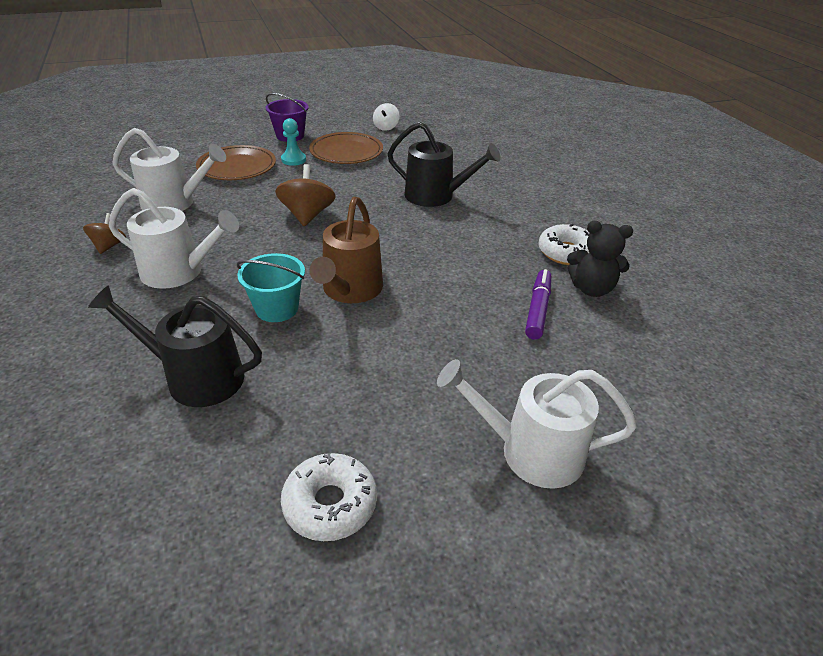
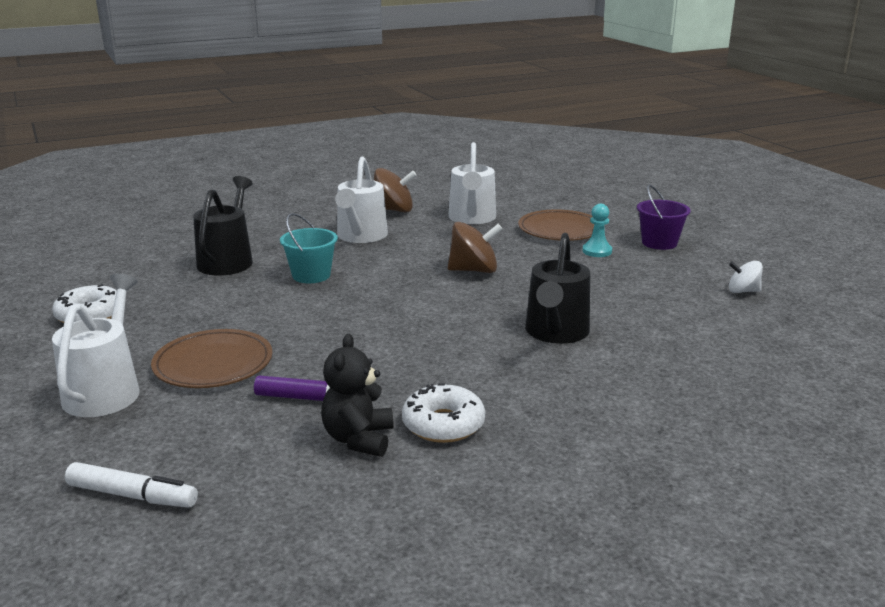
camera: 85 degrees right, 15 degrees down
brown spinning top [83,213,126,254] -> brown spinning top [374,168,416,212], size x1.65
brown plate [309,132,383,164] -> brown plate moved to [151,329,272,388]
brown watering can [310,197,383,303] -> none
none -> white marker [65,462,198,508]

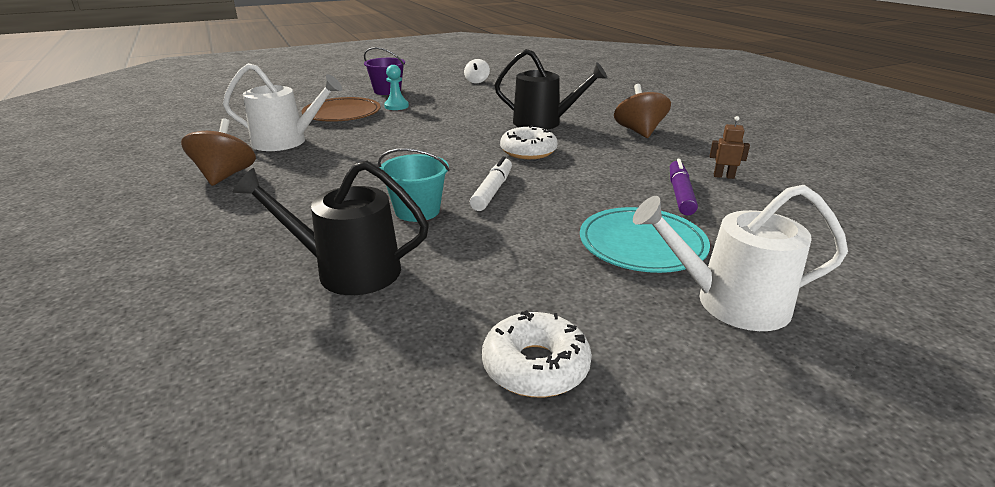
camera: 90 degrees left, 5 degrees up
white marker [65,462,198,508] -> white marker moved to [470,156,512,211]
brown plate [151,329,272,388] -> turquoise plate [580,207,710,273]
black teddy bear [321,334,393,457] -> brown robot [710,116,750,179]
white watering can [335,156,388,243] -> none
white donut [402,384,485,443] -> white donut moved to [500,125,558,159]
brown spinning top [448,222,502,273] -> brown spinning top moved to [614,84,671,138]

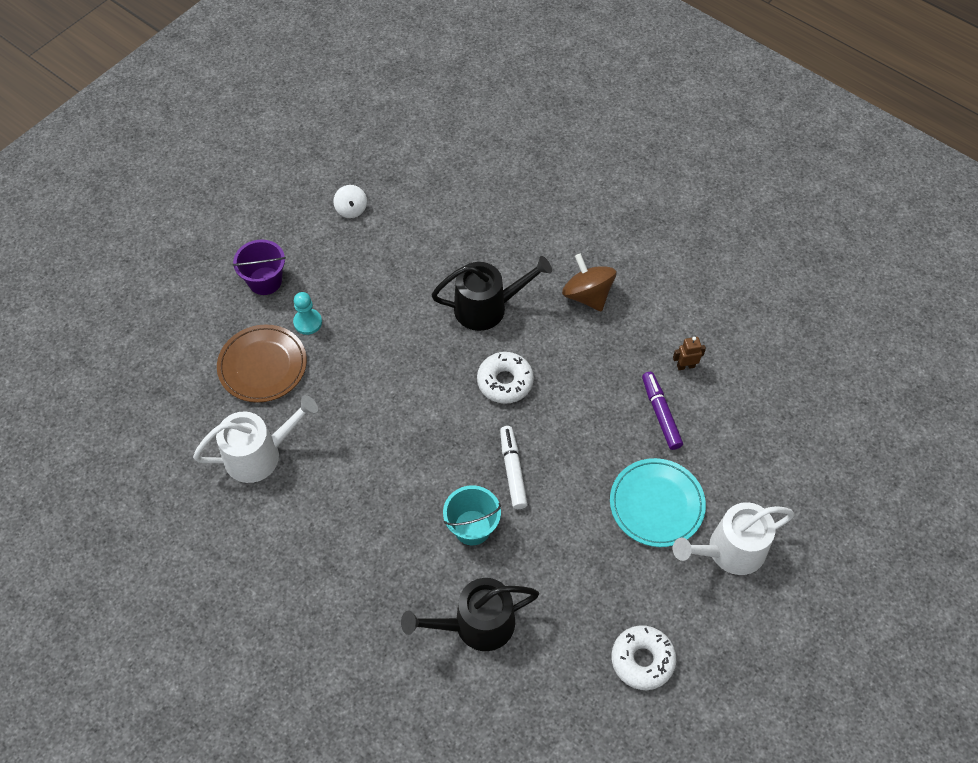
camera: 25 degrees left, 30 degrees up
brown spinning top [181,119,256,186] -> none

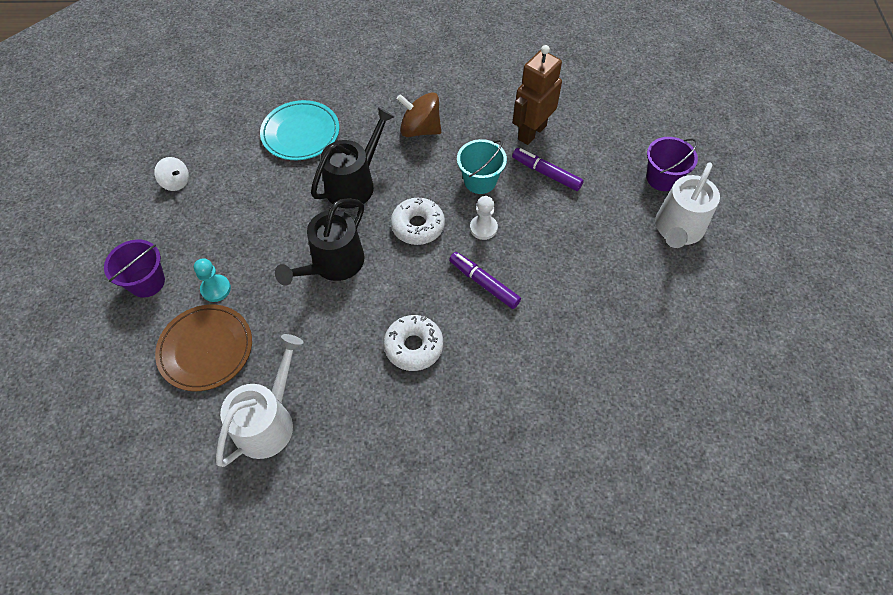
camera: 40 degrees left, 0 degrees up
black watering can [401,578,539,651] -> black watering can moved to [275,198,365,286]
turquoise bucket [443,485,501,545] -> turquoise bucket moved to [457,139,507,194]
white marker [500,426,528,509] -> purple marker [449,252,521,309]
turquoise plate [610,458,706,547] -> turquoise plate moved to [260,100,339,160]
white donut [611,625,676,690] -> white donut moved to [384,315,443,371]
brown robot [673,337,706,370] -> brown robot [512,45,562,145], size x2.21
none -> white pawn [470,196,498,240]
none -> purple bucket [647,137,698,191]

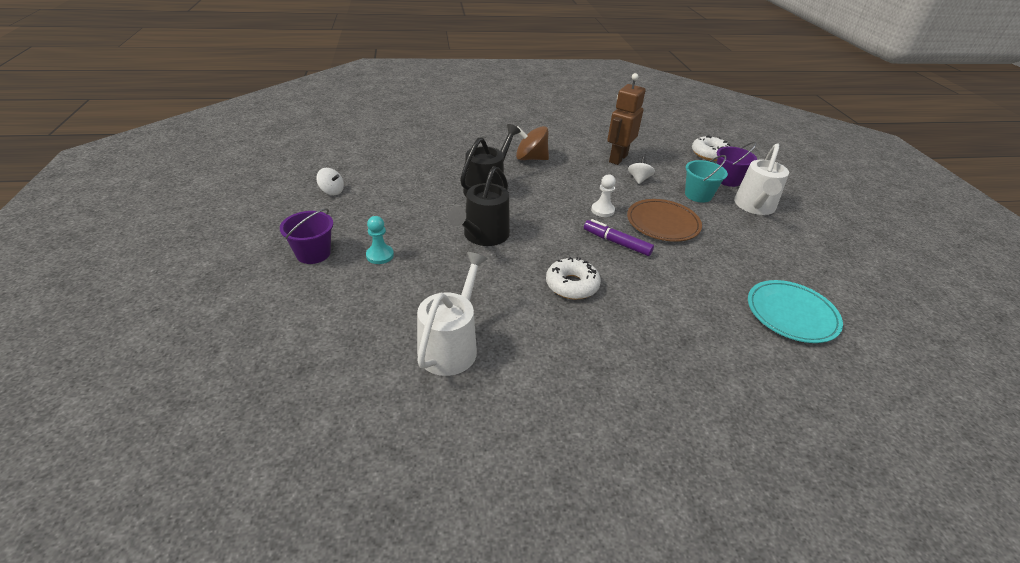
camera: 10 degrees left, 20 degrees down
brown plate [155,305,252,391] -> brown plate moved to [627,199,702,242]
turquoise plate [260,100,339,160] -> turquoise plate moved to [748,280,843,343]
white donut [391,198,445,245] -> white donut moved to [692,135,730,161]
turquoise bucket [457,139,507,194] -> turquoise bucket moved to [685,155,728,203]
purple marker [512,148,584,191] -> white spinning top [628,157,655,184]

